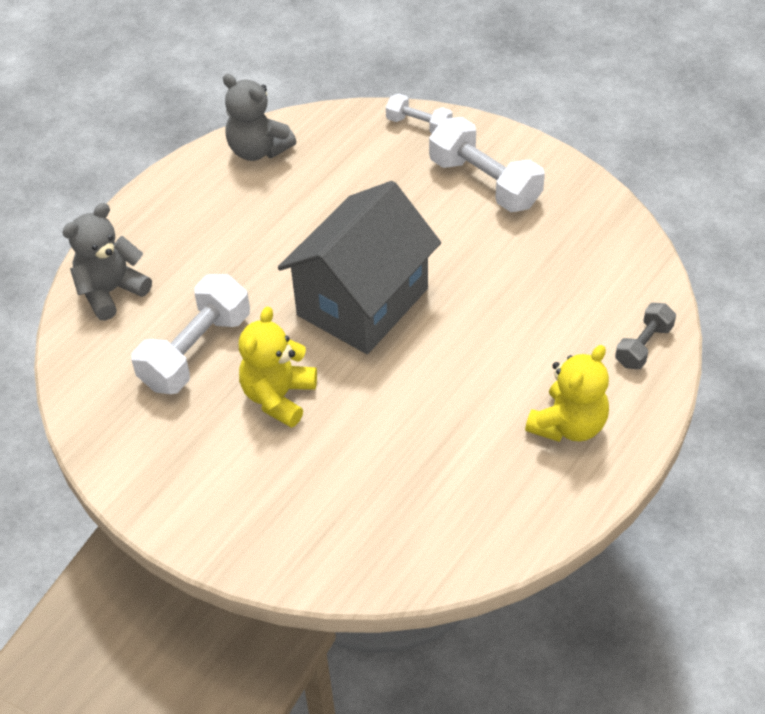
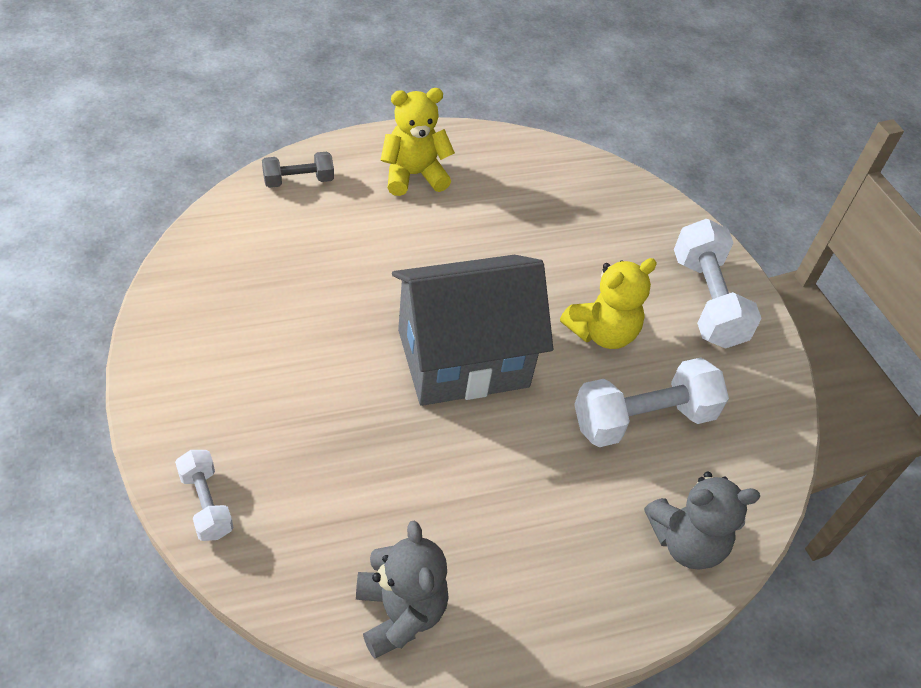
camera: 150 degrees left, 0 degrees up
white dumbbell [429,117,545,212] -> white dumbbell moved to [674,219,761,349]

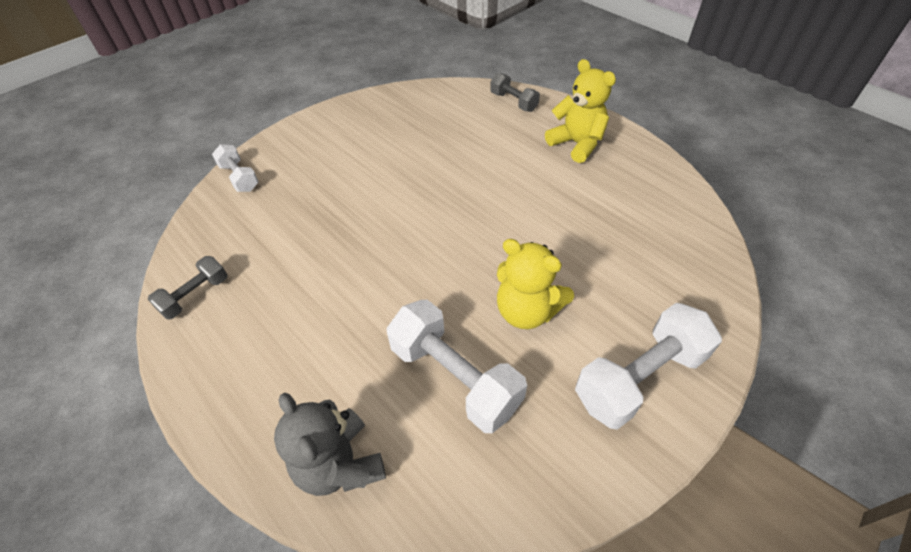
camera: 70 degrees right, 0 degrees up
white dumbbell [175,450,234,541] -> white dumbbell turned 75 degrees counterclockwise [212,144,258,192]
grey teddy bear [356,520,449,659] -> grey dumbbell [148,256,228,320]
grey house [392,255,553,406] -> none

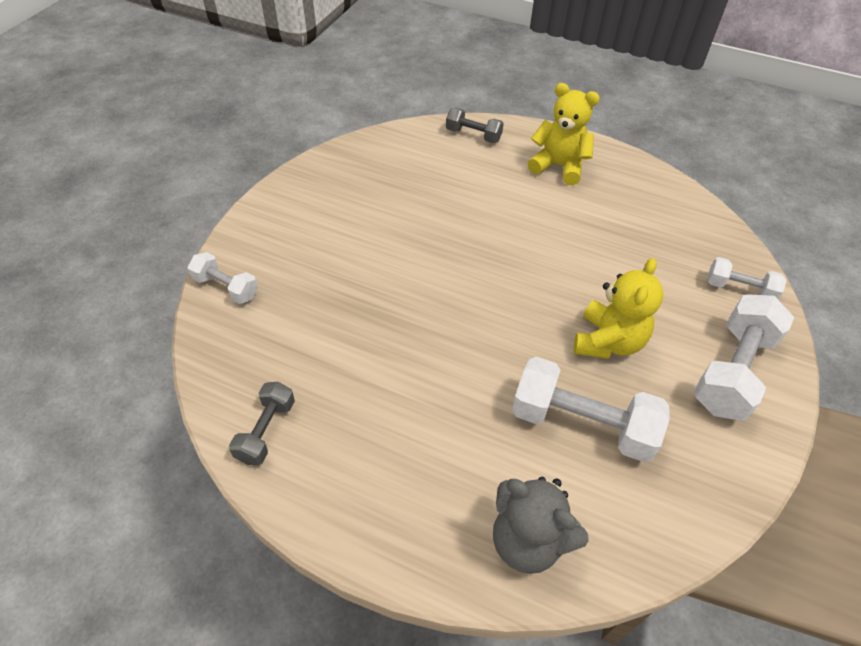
camera: 25 degrees left, 0 degrees up
yellow teddy bear [497,239,574,329] -> yellow teddy bear turned 75 degrees counterclockwise [574,258,663,359]
none -> white dumbbell [707,257,787,299]

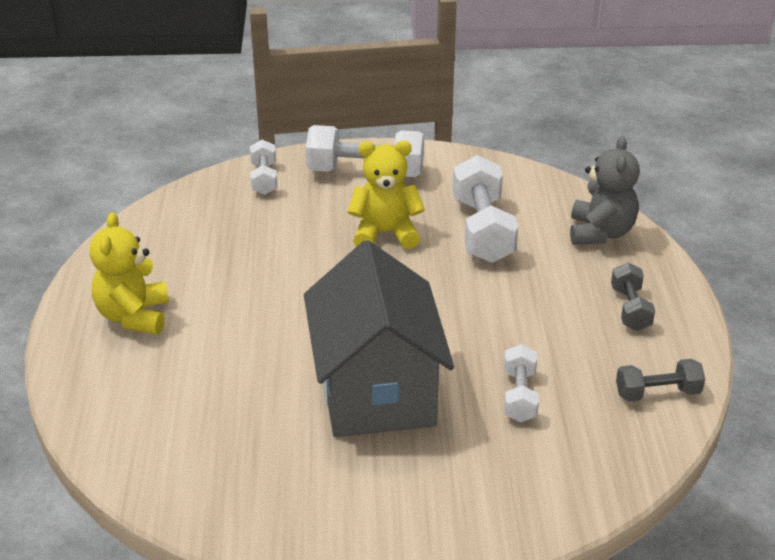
camera: 115 degrees left, 15 degrees down
white dumbbell [188,252,258,304] -> white dumbbell moved to [504,344,539,422]
grey dumbbell [446,108,504,143] -> grey dumbbell moved to [611,262,655,331]
none -> grey house [304,240,454,437]

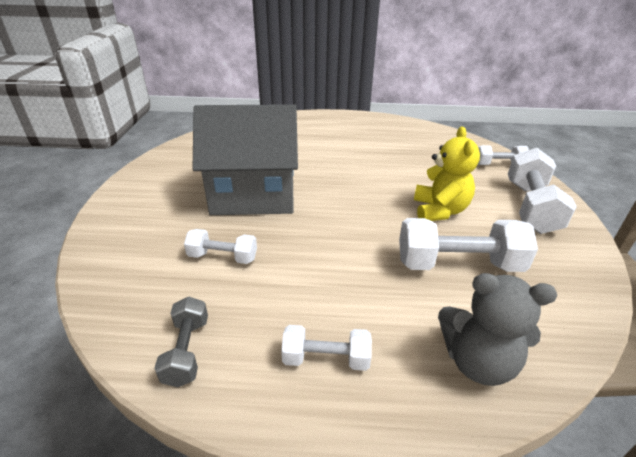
camera: 95 degrees right, 0 degrees up
yellow teddy bear [90,212,169,334] -> none
grey dumbbell [611,262,655,331] -> white dumbbell [281,325,372,371]

